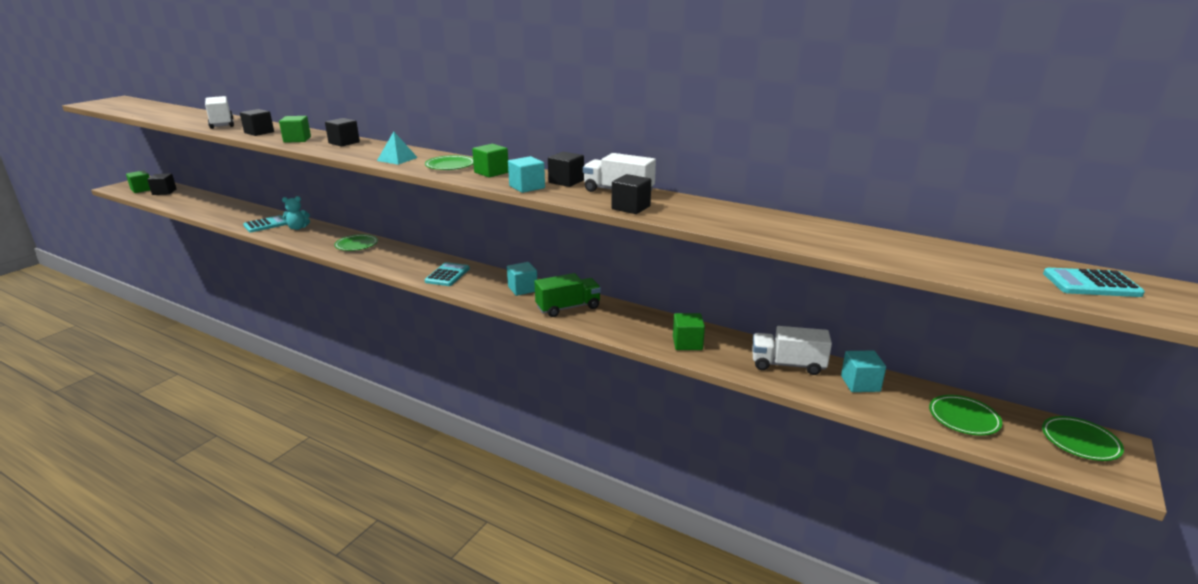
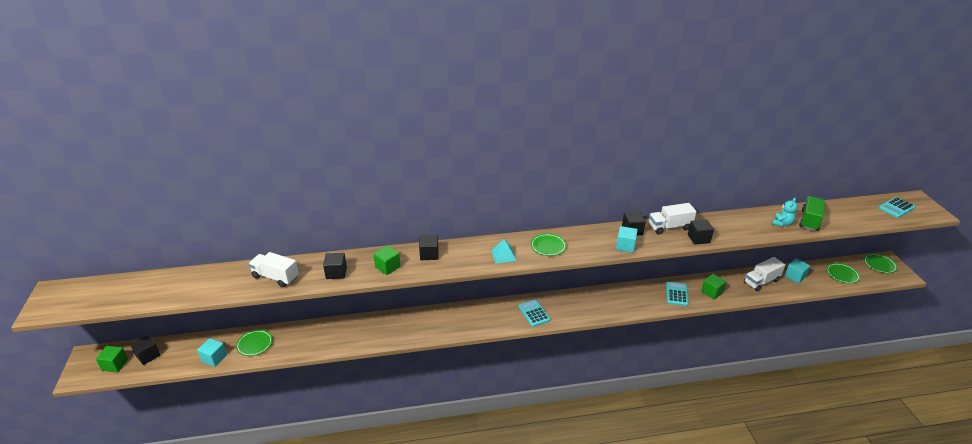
camera: 40 degrees left, 10 degrees up
turquoise calculator [243,215,288,232] -> turquoise calculator moved to [666,282,688,306]
turquoise teddy bear [282,196,310,230] -> turquoise teddy bear moved to [772,198,798,227]
green plate [334,234,378,251] -> green plate moved to [236,330,273,356]
green cube [472,144,508,178] -> none
turquoise cube [507,262,537,296] -> turquoise cube moved to [197,338,227,367]
green truck [534,273,601,317] -> green truck moved to [799,196,825,231]

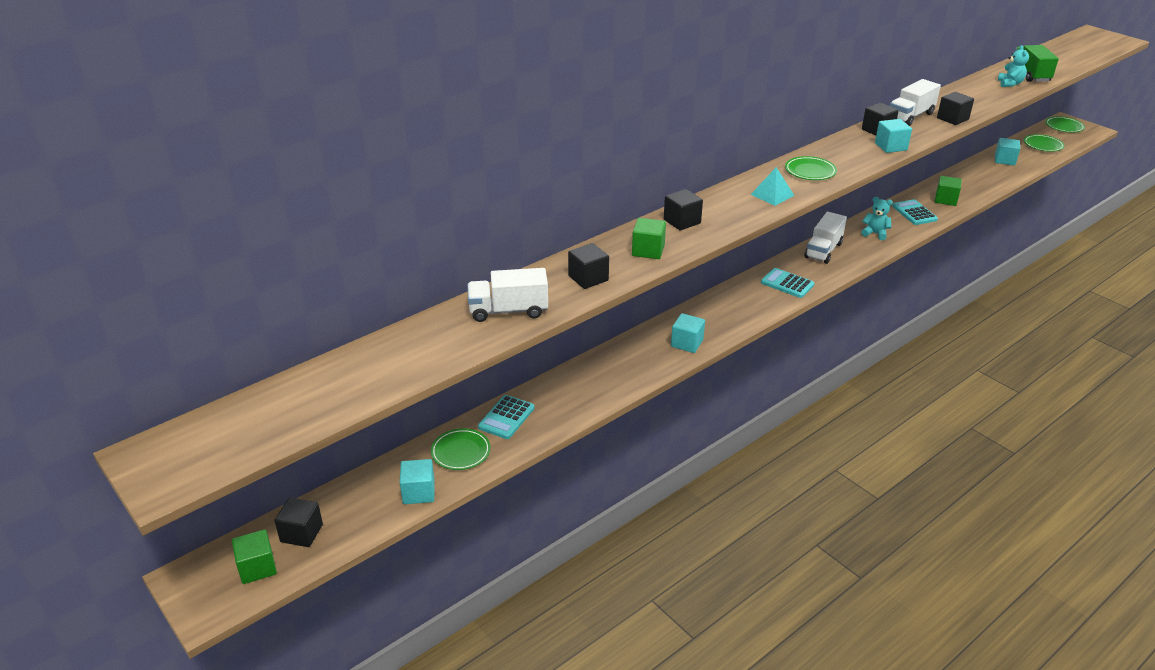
camera: 30 degrees left, 0 degrees up
white truck [744,257,785,291] -> white truck moved to [805,212,847,264]
turquoise calculator [879,197,916,218] -> turquoise calculator moved to [478,395,534,439]
none -> turquoise cube [671,313,705,353]
none -> turquoise teddy bear [861,197,893,240]

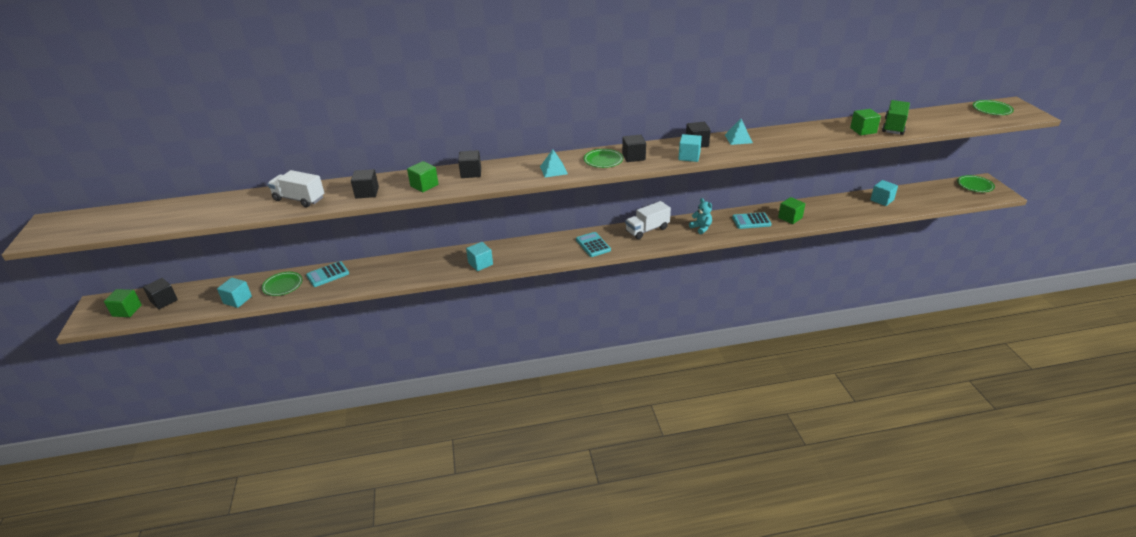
camera: 30 degrees right, 0 degrees up
white truck [890,79,941,126] -> turquoise pyramid [725,119,753,145]
turquoise calculator [892,199,938,225] -> turquoise calculator turned 105 degrees counterclockwise [732,212,772,229]
black cube [937,92,974,125] -> black cube moved to [622,134,646,162]
turquoise teddy bear [998,45,1029,87] -> green cube [850,109,881,135]
green plate [1024,134,1065,152] -> green plate moved to [973,100,1014,115]

